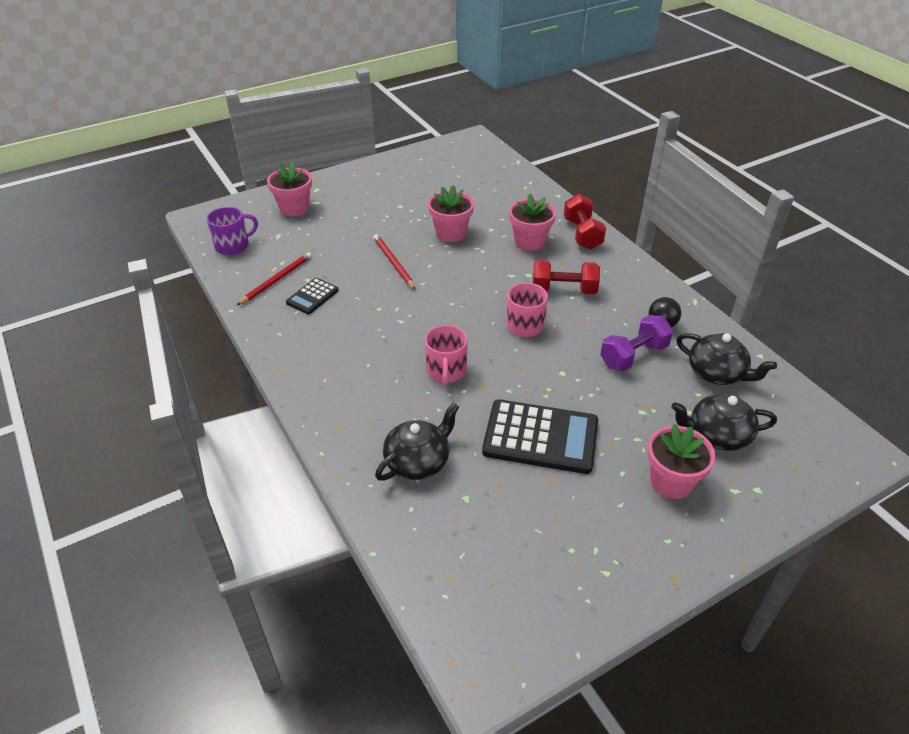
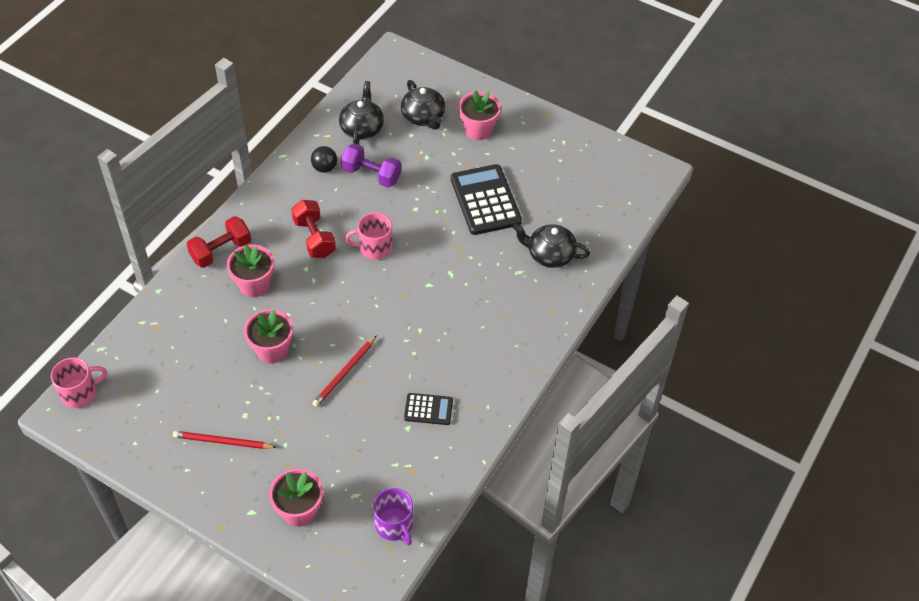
camera: 120 degrees left, 10 degrees up
purple mug [207,207,258,255] -> purple mug turned 150 degrees counterclockwise [373,488,413,545]
red pencil [237,252,312,305] -> red pencil moved to [173,431,276,449]
pink mug [425,325,468,385] -> pink mug moved to [51,357,107,408]

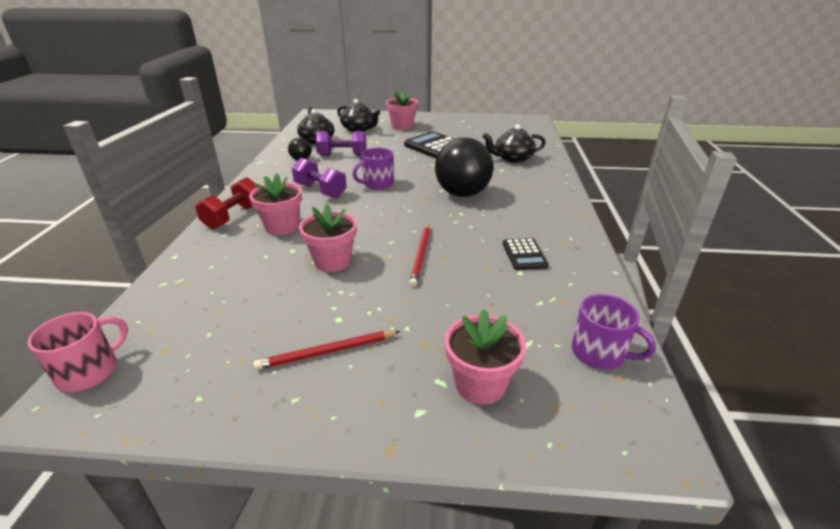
camera: 25 degrees left, 20 degrees down
red dumbbell [291,200,336,258] -> purple dumbbell [292,158,347,198]
pink mug [345,213,393,260] -> purple mug [352,148,394,190]
black calculator [404,393,453,425] -> black calculator turned 105 degrees clockwise [503,238,549,270]
none -> black ball [435,137,493,197]

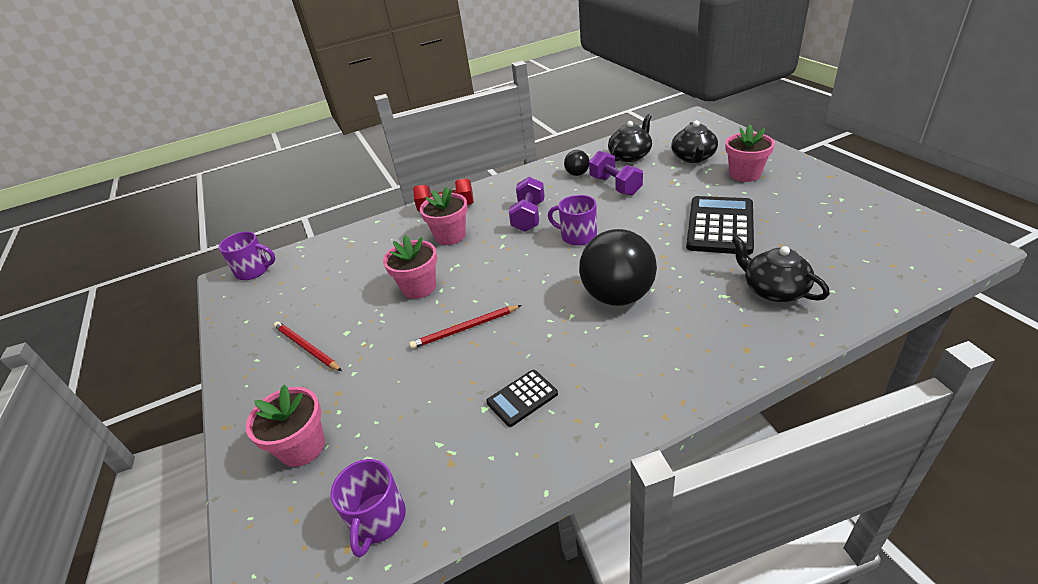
camera: 65 degrees right, 5 degrees up
pink mug [28,312,128,392] -> purple mug [219,232,275,280]

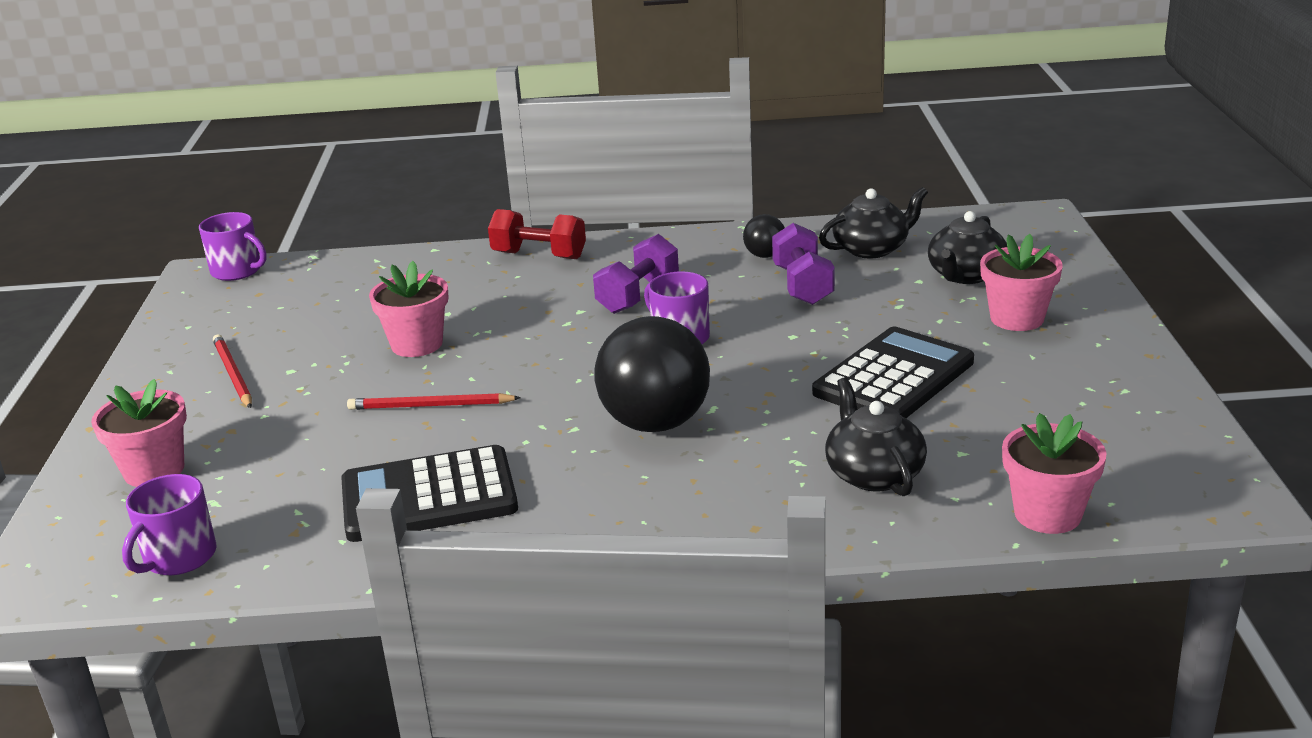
camera: 20 degrees right, 10 degrees down
pink flower pot [420,187,468,245] -> pink flower pot moved to [1002,413,1106,534]
black calculator [486,370,558,427] -> black calculator [341,445,518,542], size x1.92

